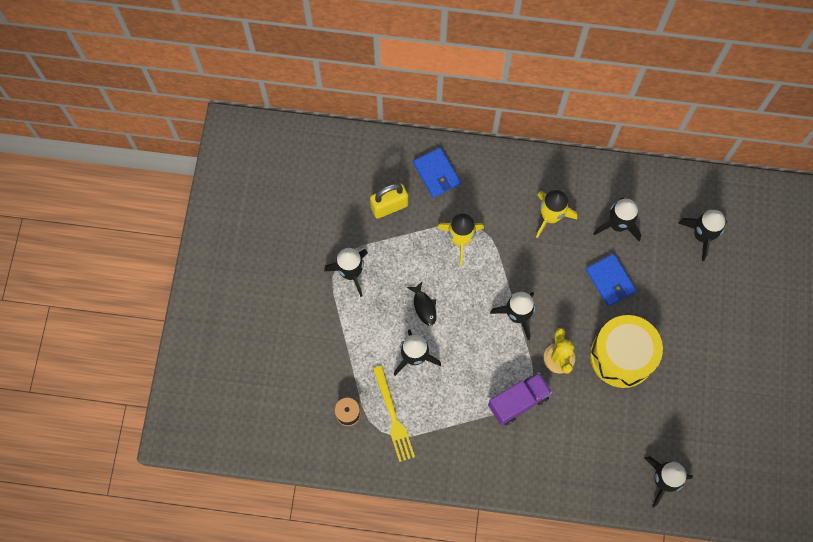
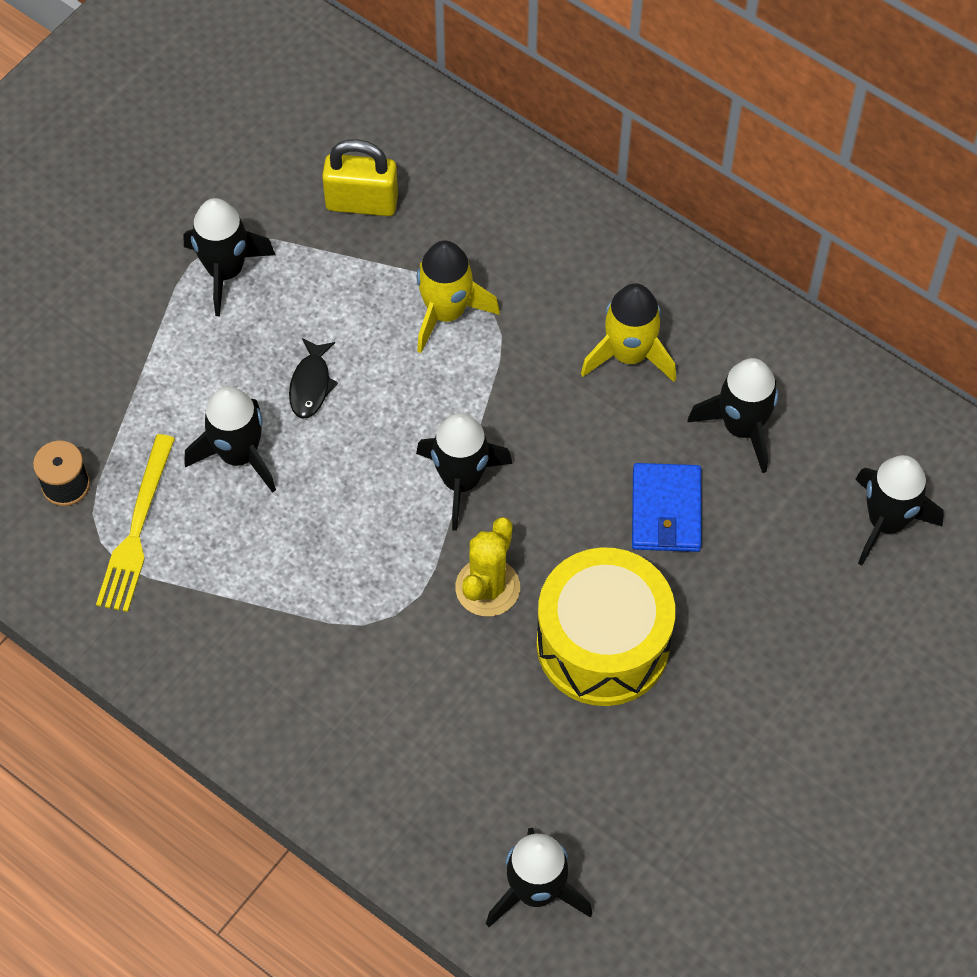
camera: 30 degrees right, 10 degrees down
blue wallet [413,147,461,198] -> none
purple truck [488,373,552,425] -> none

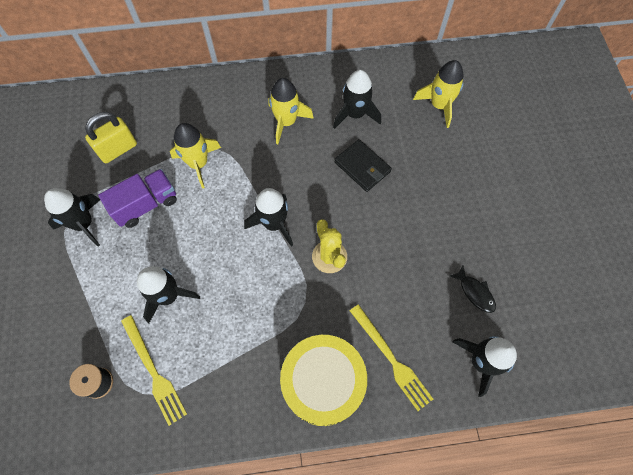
camera: 45 degrees left, 5 degrees up
black fish [289,338,338,419] -> black fish moved to [450,265,496,313]
yellow drum [537,547,675,706] -> yellow drum moved to [280,335,367,426]
blue wallet [632,463,702,552] -> black wallet [334,139,392,192]
black rocket [855,455,944,566] -> yellow rocket [413,60,464,128]
none -> purple truck [98,169,177,228]
none -> yellow fork [350,304,433,411]

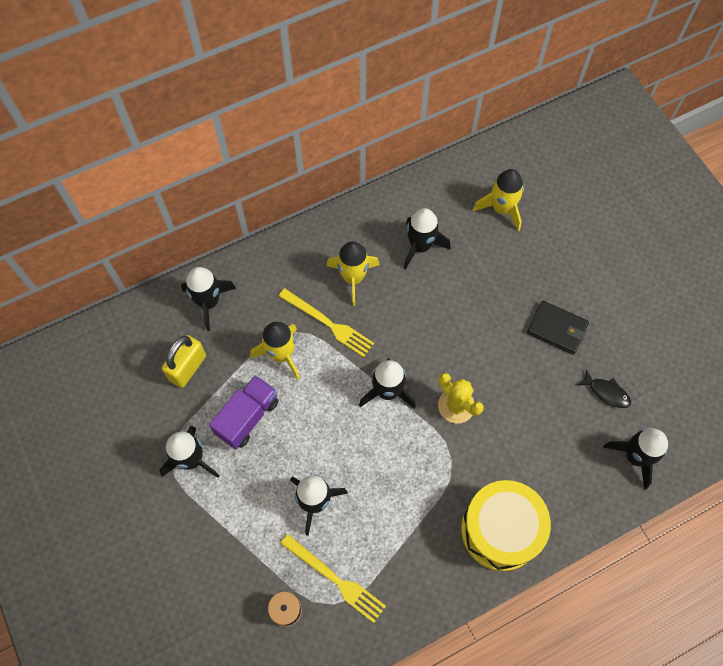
camera: 20 degrees left, 0 degrees up
black wallet [334,139,392,192] -> black wallet moved to [527,301,589,355]
yellow fork [350,304,433,411] -> yellow fork moved to [279,288,374,357]
none -> black rocket [181,267,236,331]

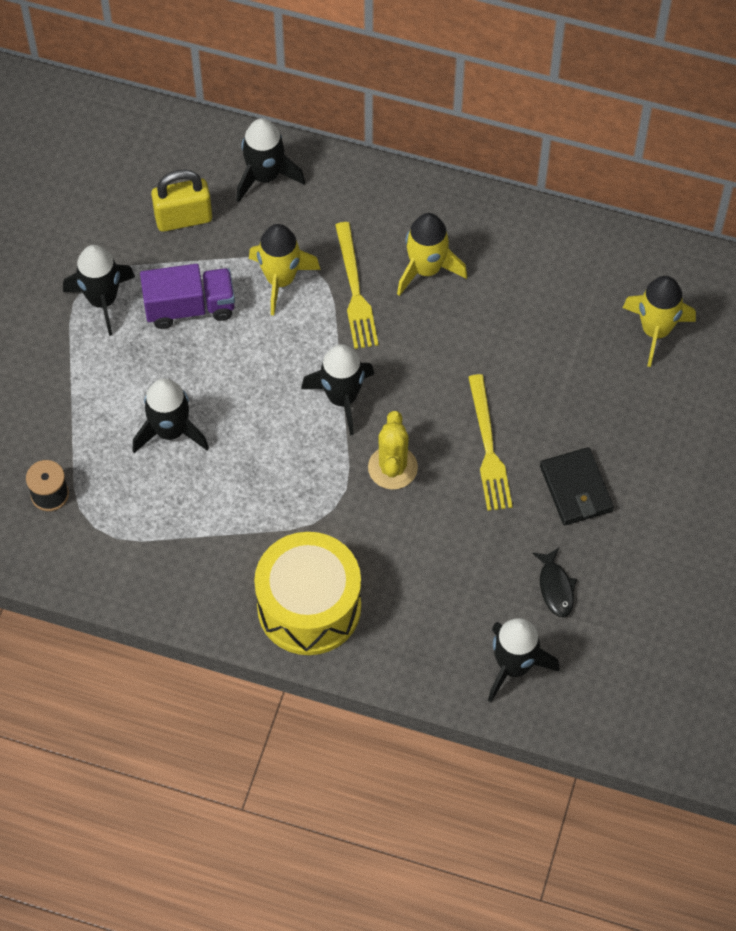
camera: 45 degrees right, 5 degrees down
yellow fork [280,534,386,623] -> yellow fork moved to [468,374,513,511]
black rocket [404,208,451,269] -> none

